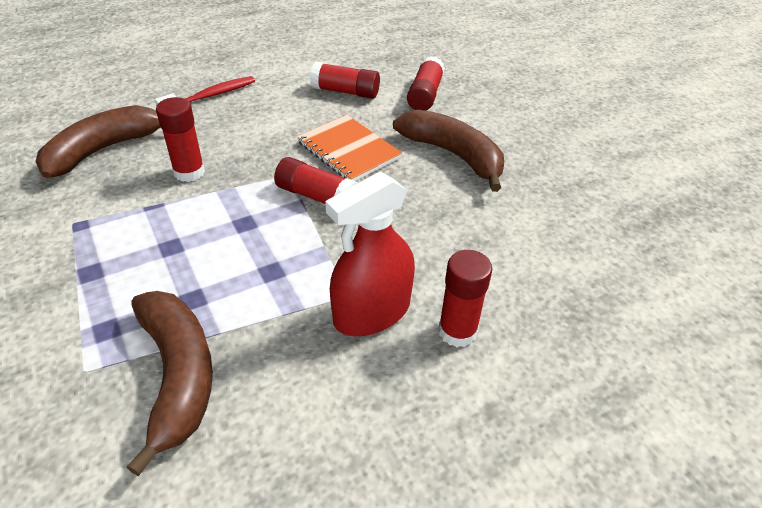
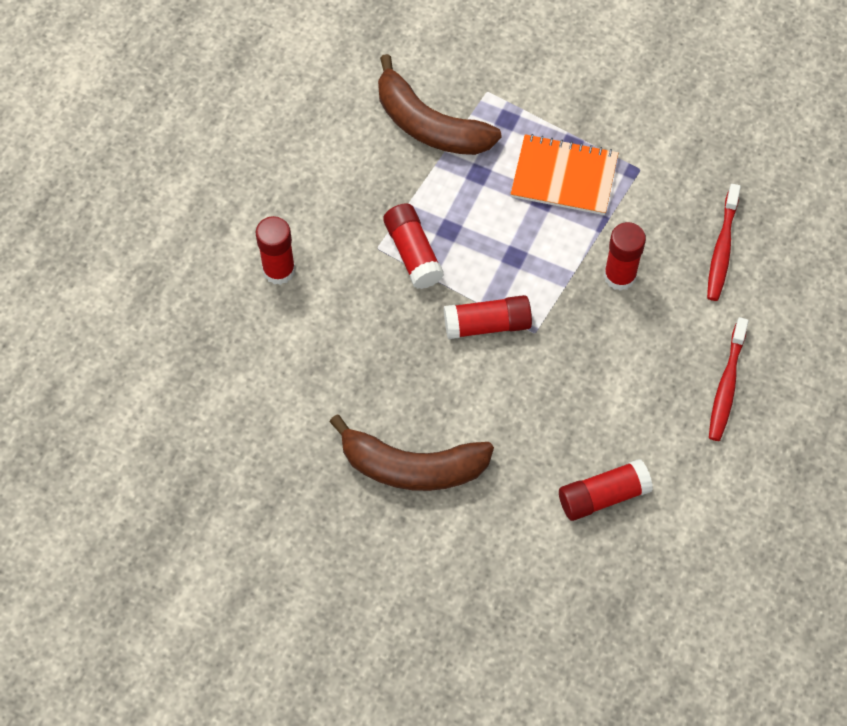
camera: 145 degrees right, 20 degrees up
brown banana [35,105,160,178] -> red toothbrush [707,184,741,301]
orange notebook [297,115,402,181] -> orange notebook moved to [511,134,618,215]
red spray bottle [325,171,415,336] -> none
red glue stick [407,56,445,111] -> red glue stick moved to [383,204,444,289]

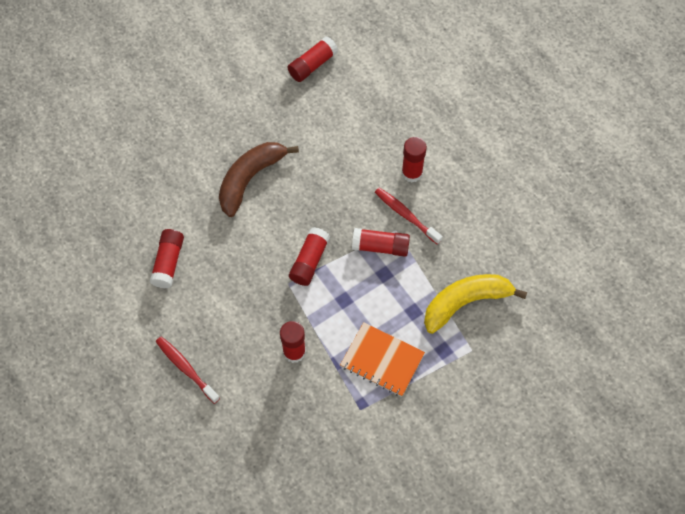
camera: 120 degrees right, 0 degrees up
brown banana [378,54,501,155] -> yellow banana [424,274,527,334]
orange notebook [511,134,618,215] -> orange notebook turned 75 degrees clockwise [340,322,425,397]
red toothbrush [707,184,741,301] -> red toothbrush moved to [375,188,443,245]
none -> red glue stick [288,36,338,82]

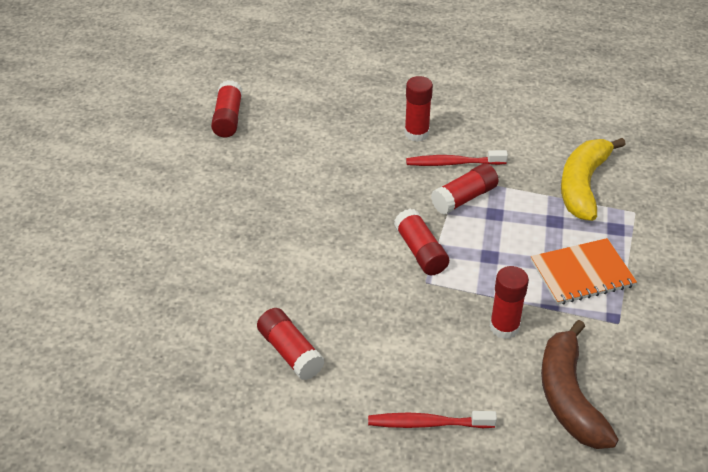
camera: 45 degrees left, 20 degrees down
brown banana [219,142,299,217] -> brown banana moved to [541,320,619,449]

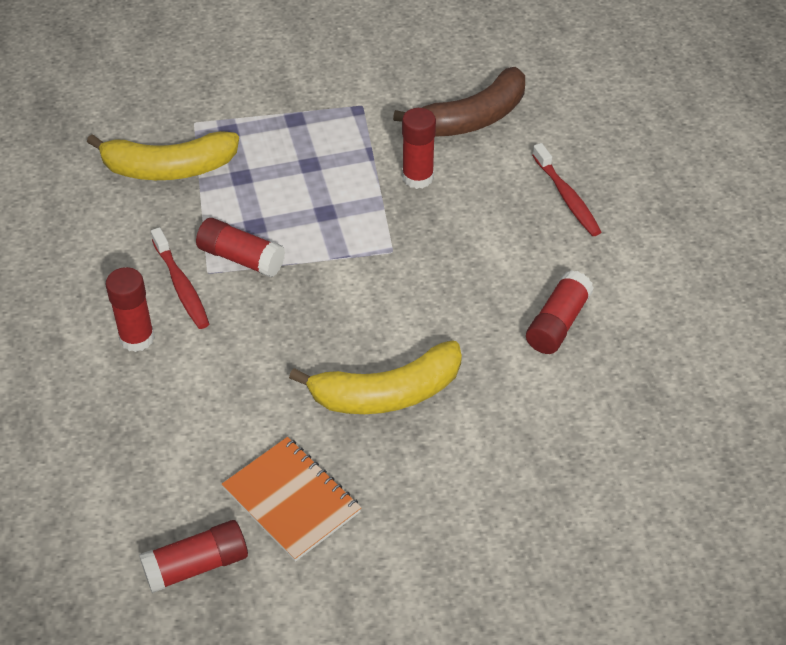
camera: 115 degrees left, 5 degrees up
red glue stick [394,209,449,276] -> none
orange notebook [531,238,637,305] -> orange notebook moved to [222,437,361,562]
none -> yellow banana [289,340,462,414]

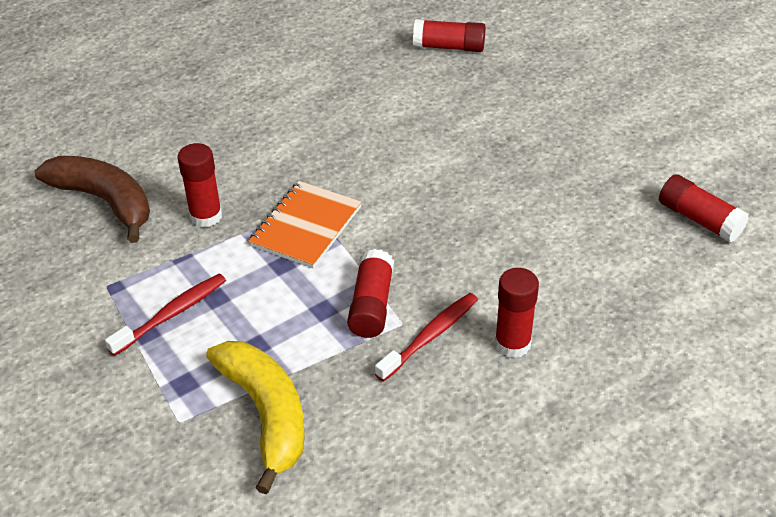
camera: 110 degrees left, 5 degrees down
orange notebook [222,437,361,562] -> orange notebook moved to [248,181,362,268]
yellow banana [289,340,462,414] -> none
red glue stick [526,270,594,354] -> red glue stick moved to [413,19,486,52]
red toothbrush [532,143,601,236] -> red toothbrush moved to [105,274,226,356]

